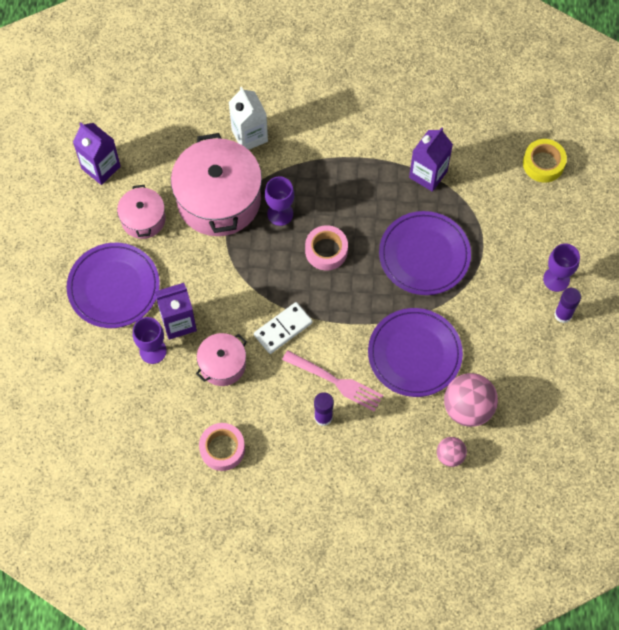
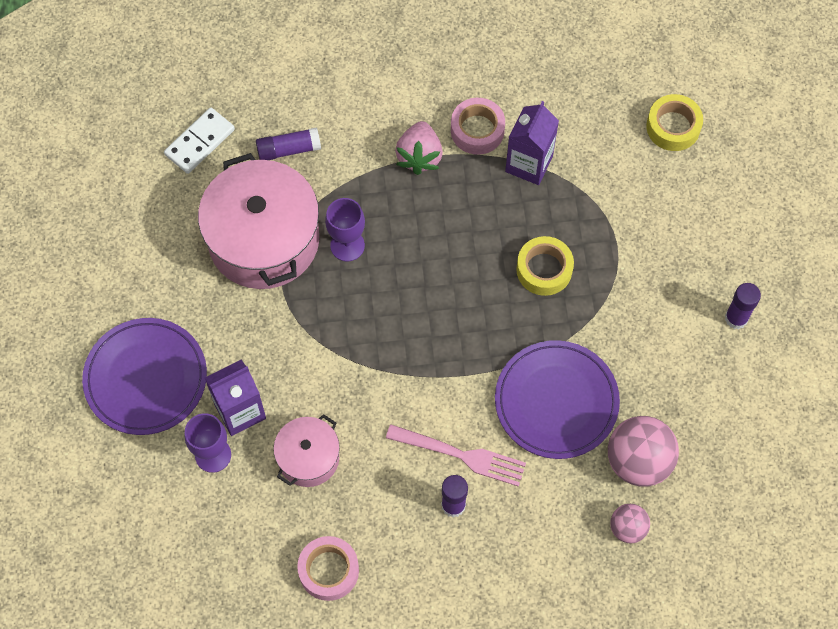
camera: 10 degrees left, 0 degrees up
purple carton [73,122,121,185] -> none
pink pot [117,185,165,239] -> none
white carton [229,87,268,150] -> purple glue stick [256,127,321,160]
white domino [254,302,313,354] -> white domino moved to [164,108,235,174]
pink tape [305,225,348,270] -> pink tape moved to [451,98,505,155]
purple plate [379,211,471,295] -> yellow tape [516,236,574,296]
purple goblet [543,244,580,292] -> none
none -> pink strawberry [395,121,443,175]

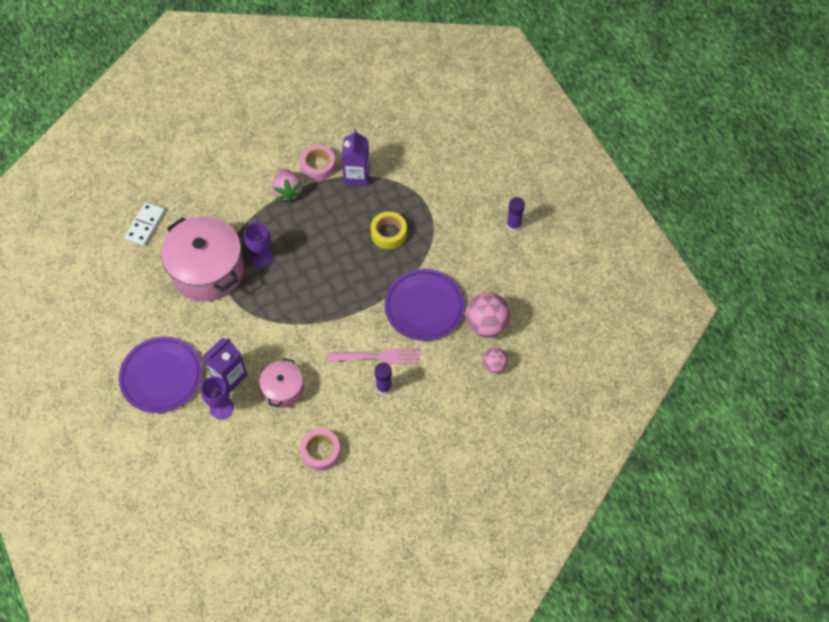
camera: 20 degrees left, 5 degrees down
purple glue stick [256,127,321,160] -> none
yellow tape [646,94,703,151] -> none

